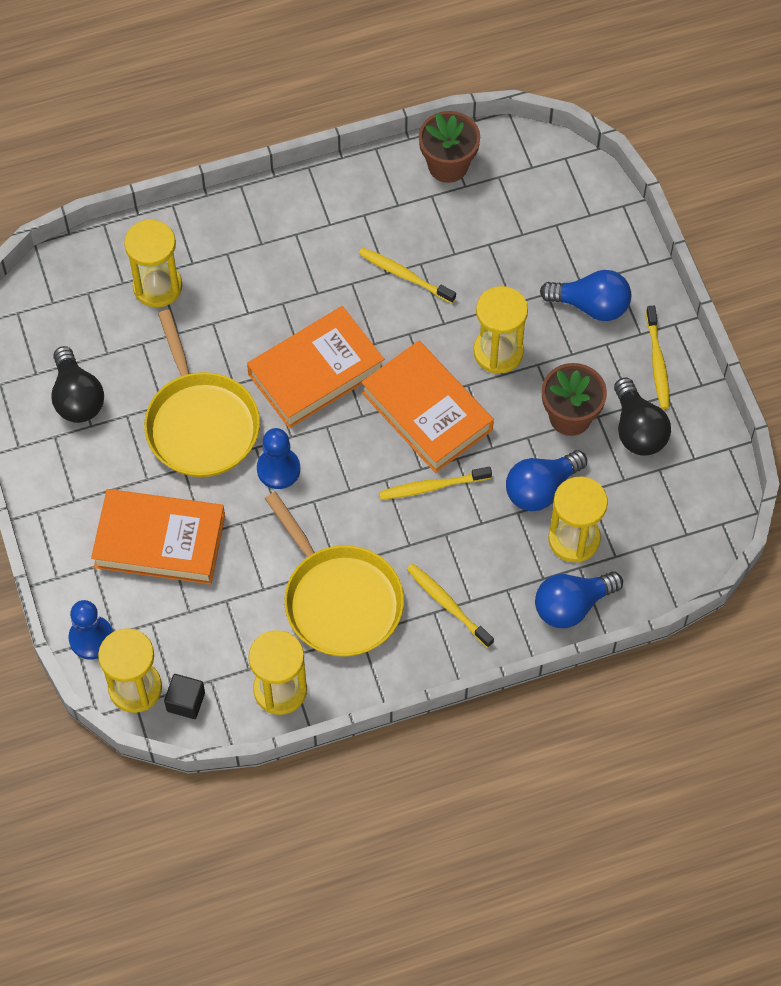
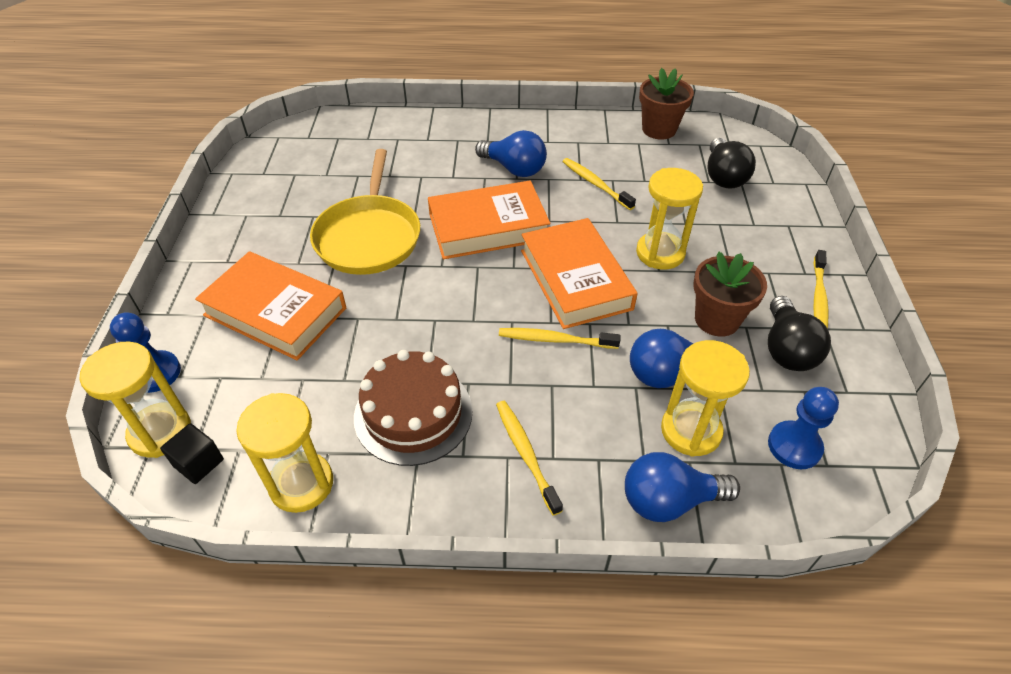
camera: 20 degrees right, 15 degrees down
black light bulb [52,346,104,423] -> black light bulb moved to [708,138,756,189]
yellow hourglass [124,219,182,307] -> none
blue pawn [257,428,300,489] -> blue pawn moved to [768,387,839,469]
yellow pan [265,492,404,657] -> brown cake [354,350,473,466]
blue light bulb [540,270,631,321] -> blue light bulb moved to [475,130,547,177]

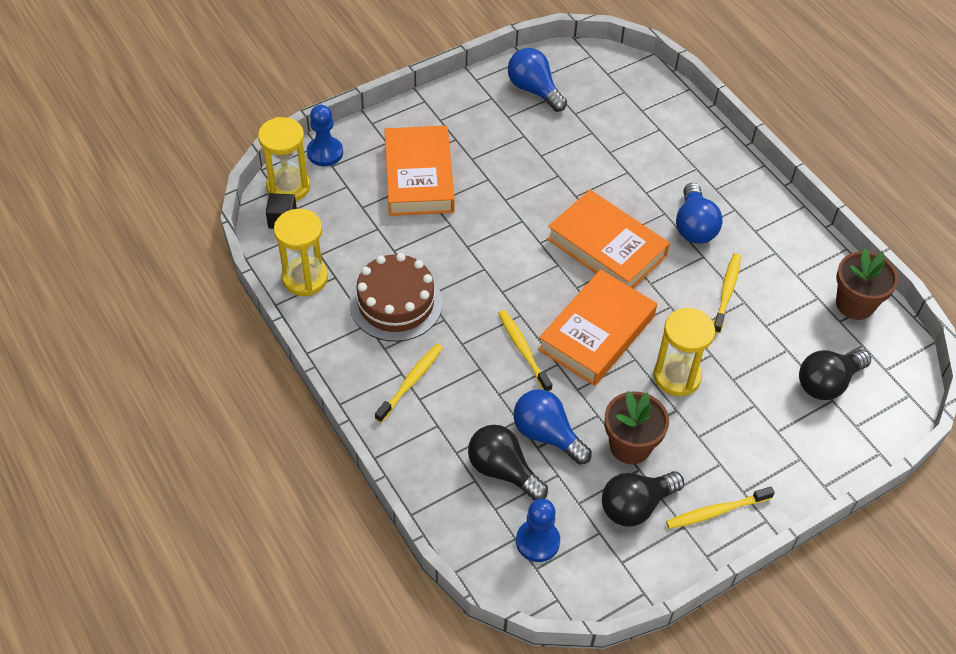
camera: 55 degrees right, 5 degrees up
yellow pan [310,149,420,275] -> none
blue light bulb [625,452,740,522] -> blue light bulb moved to [508,48,567,112]
yellow hourglass [661,340,750,457] -> black light bulb [468,425,548,501]

